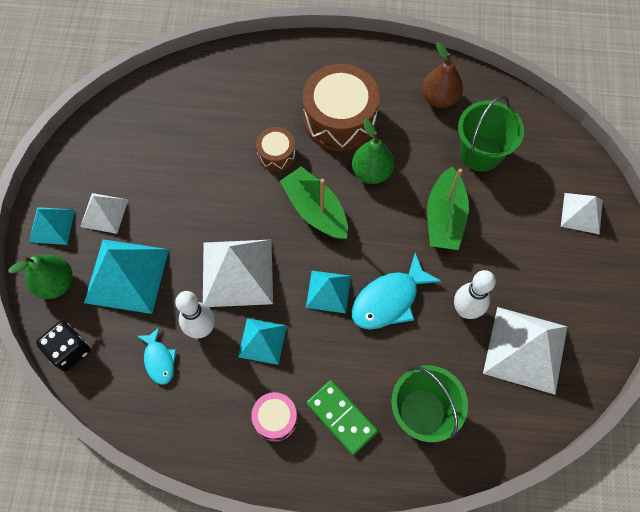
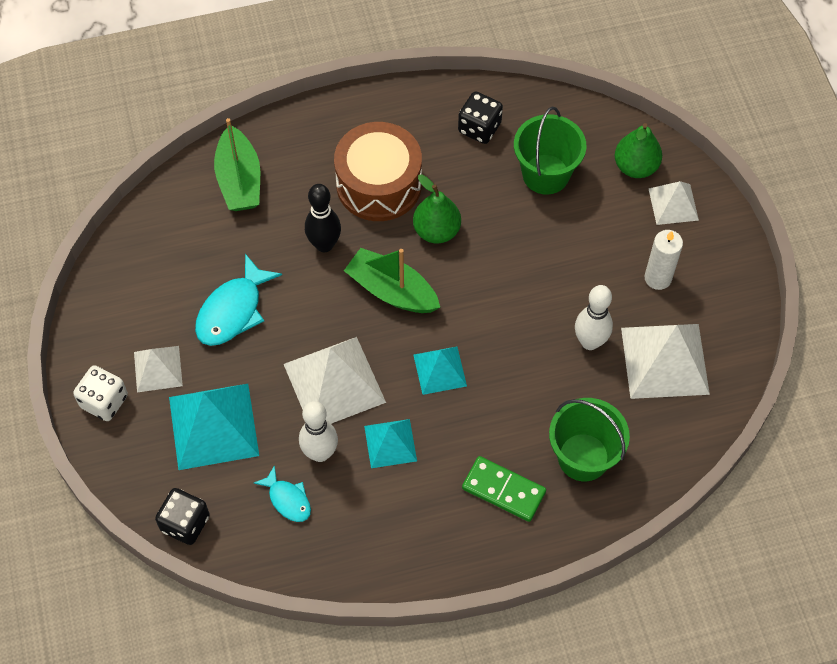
camera: 20 degrees left, 5 degrees down
green pear [8,255,73,299] -> green pear moved to [614,123,662,178]
turquoise pyramid [29,207,75,245] -> white dice [73,365,128,421]
pink drum [251,392,297,442] -> none
brown drum [256,127,296,171] -> black bowling pin [305,184,341,252]
turquoise fish [352,253,442,330] -> turquoise fish moved to [195,254,282,346]
brown pear [422,42,463,108] -> black dice [458,91,503,144]
green boat [427,167,469,250] -> green boat moved to [214,118,260,211]
none -> white candle [644,230,683,290]

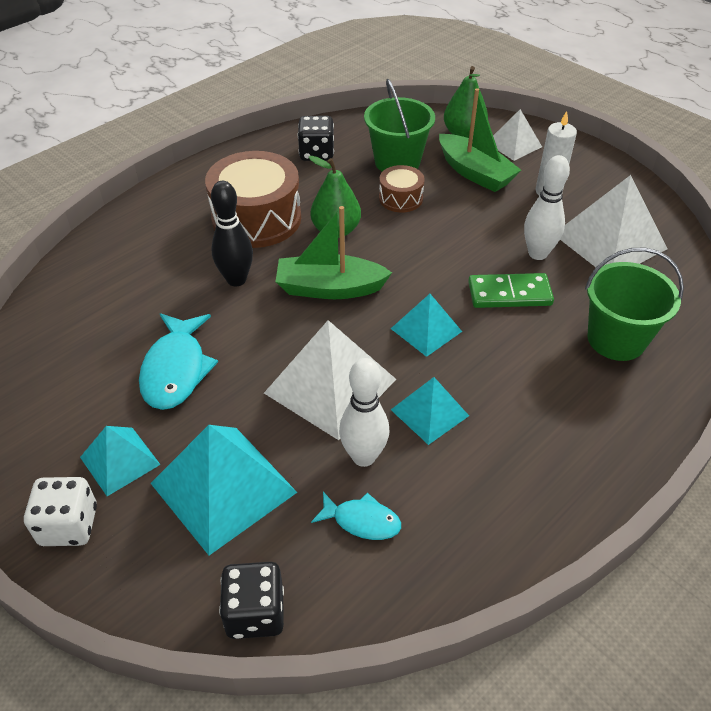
camera: 30 degrees left, 15 degrees down
white pyramid [134,346,183,393] -> turquoise pyramid [80,426,161,496]
green boat [214,118,260,211] -> green boat moved to [439,88,521,192]
green domino [462,456,546,522] -> green domino moved to [468,273,554,308]
none -> brown drum [379,165,425,213]

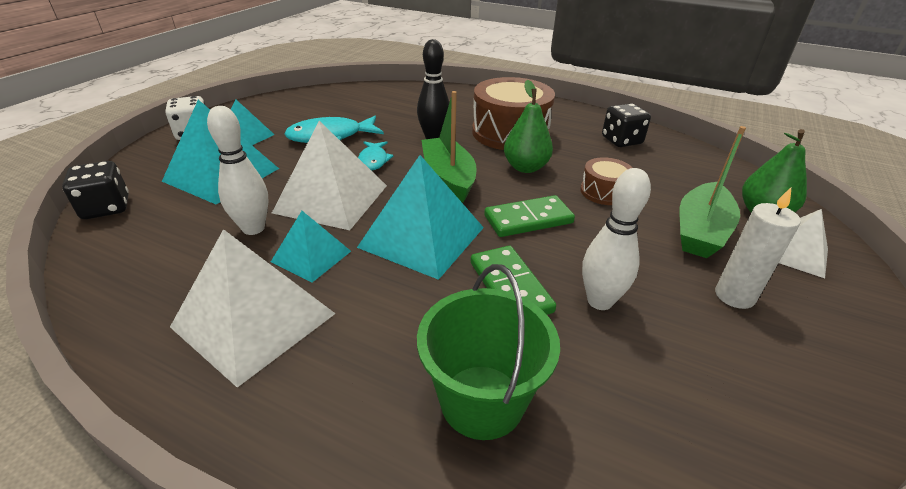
camera: 70 degrees right, 10 degrees down
turquoise fish [311,492,401,540] -> turquoise fish moved to [358,141,394,170]
green bucket [364,79,435,172] -> none
turquoise pyramid [391,294,462,357] -> turquoise pyramid [357,155,484,280], size x1.75
white pyramid [560,175,668,267] -> white pyramid moved to [170,229,336,387]
none -> green domino [484,195,575,237]

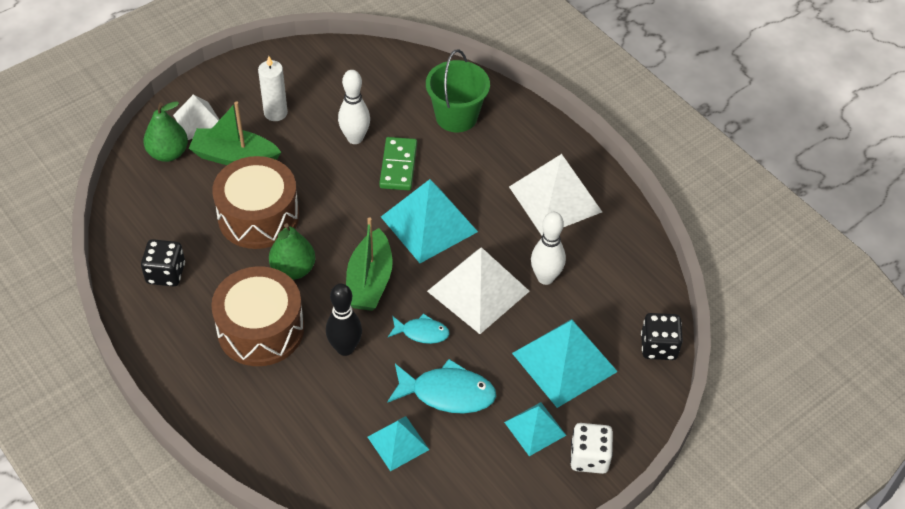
camera: 155 degrees left, 15 degrees up
turquoise pyramid [271,211,351,282] -> turquoise pyramid moved to [368,416,429,471]
turquoise fish [358,141,394,170] -> turquoise fish turned 75 degrees clockwise [388,314,449,344]
green domino [484,195,575,237] -> none
brown drum [580,157,633,205] -> brown drum [212,156,299,249], size x1.97
green boat [680,126,746,258] -> green boat turned 135 degrees counterclockwise [189,101,282,165]

